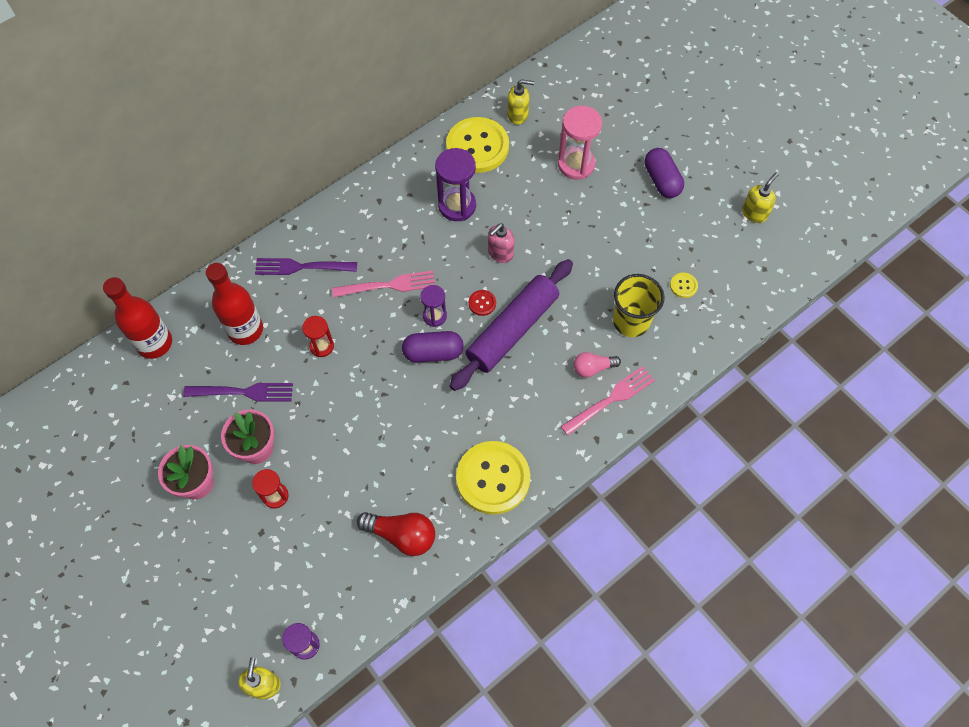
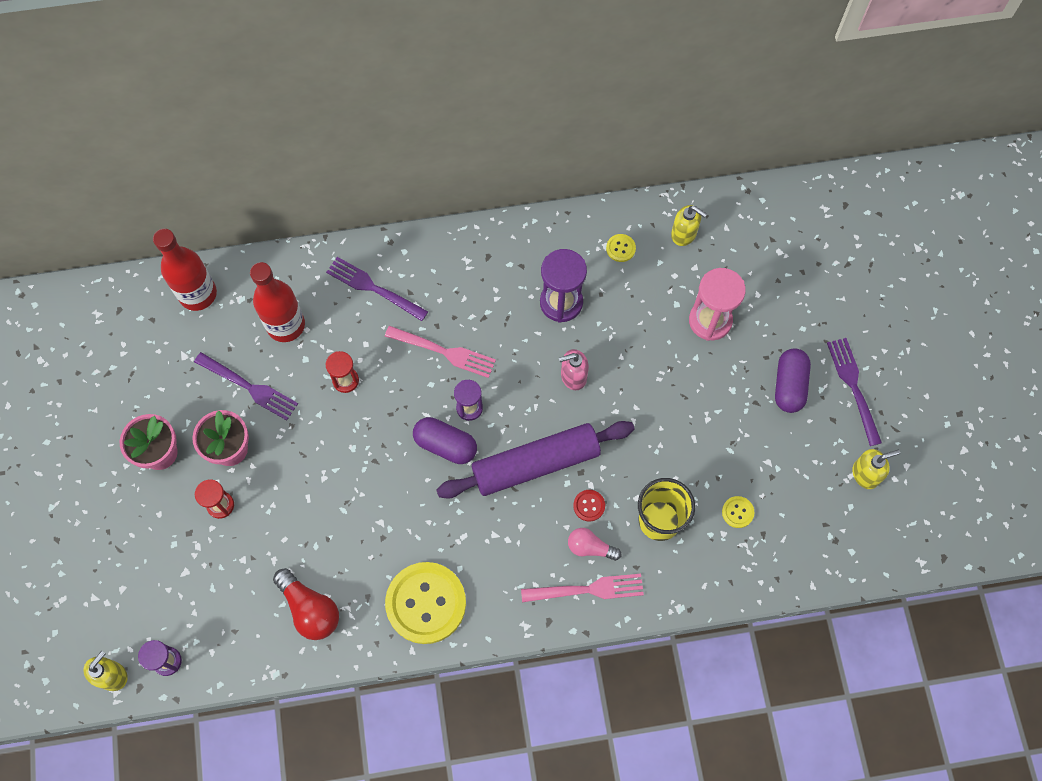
camera: 30 degrees right, 5 degrees up
yellow button [446,117,509,173] -> yellow button [606,234,636,262], size x0.41
red button [469,290,496,316] -> red button moved to [573,490,605,521]
none -> purple fork [827,338,882,446]

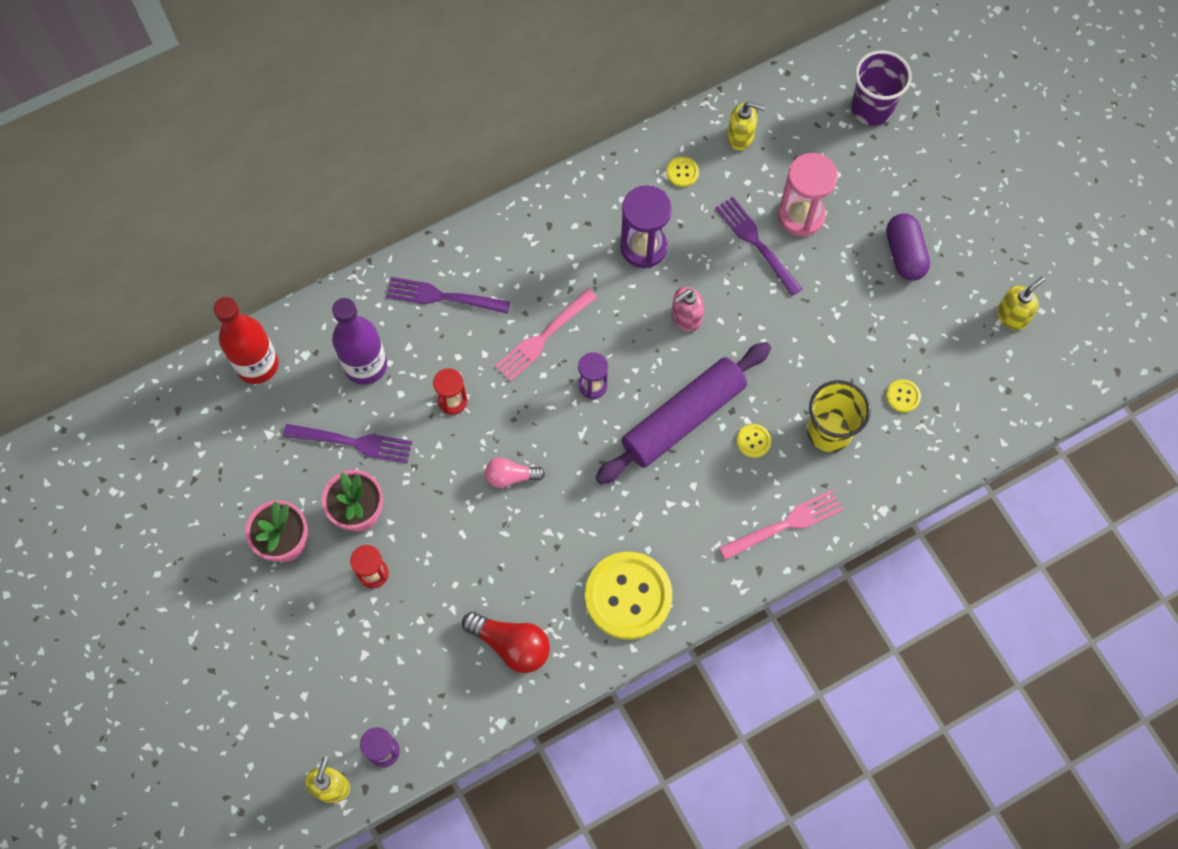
camera: 20 degrees left, 0 degrees up
red bottle [250,262,305,342] -> purple bottle [332,298,387,385]
pink fork [385,326,496,378] -> pink fork turned 135 degrees clockwise [495,289,597,382]
purple capsule [413,417,477,464] -> none
pink light bulb [568,528,621,561] -> pink light bulb moved to [485,457,545,488]
red button [573,490,605,521] -> yellow button [737,424,771,458]
purple fork [827,338,882,446] -> purple fork moved to [715,197,802,296]
none -> purple cup [851,51,912,126]

